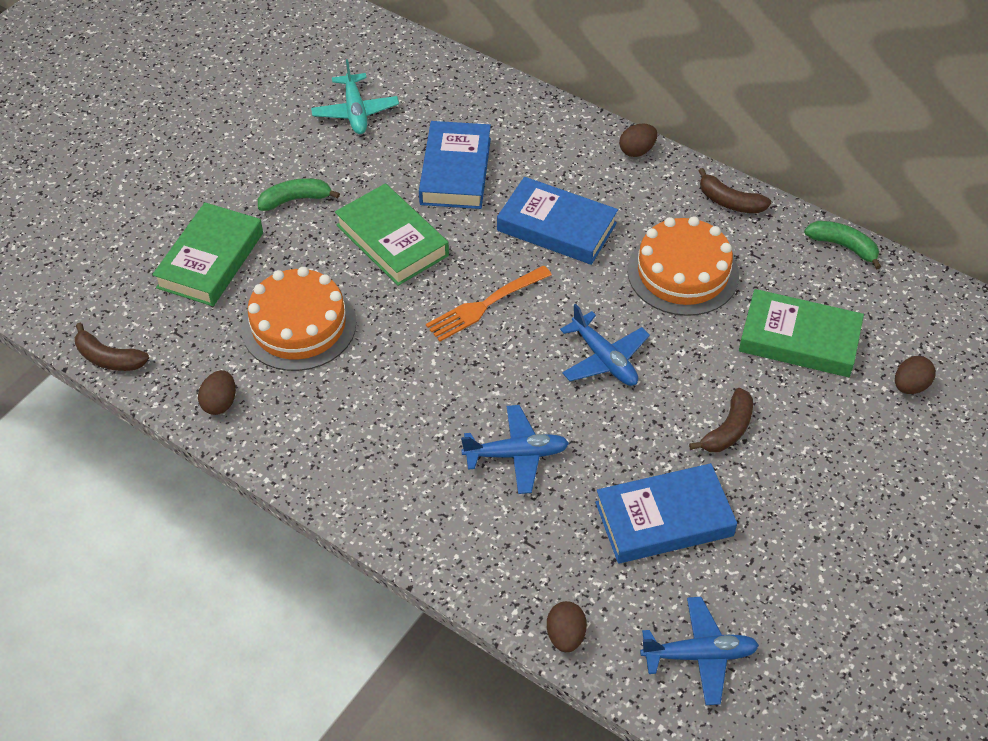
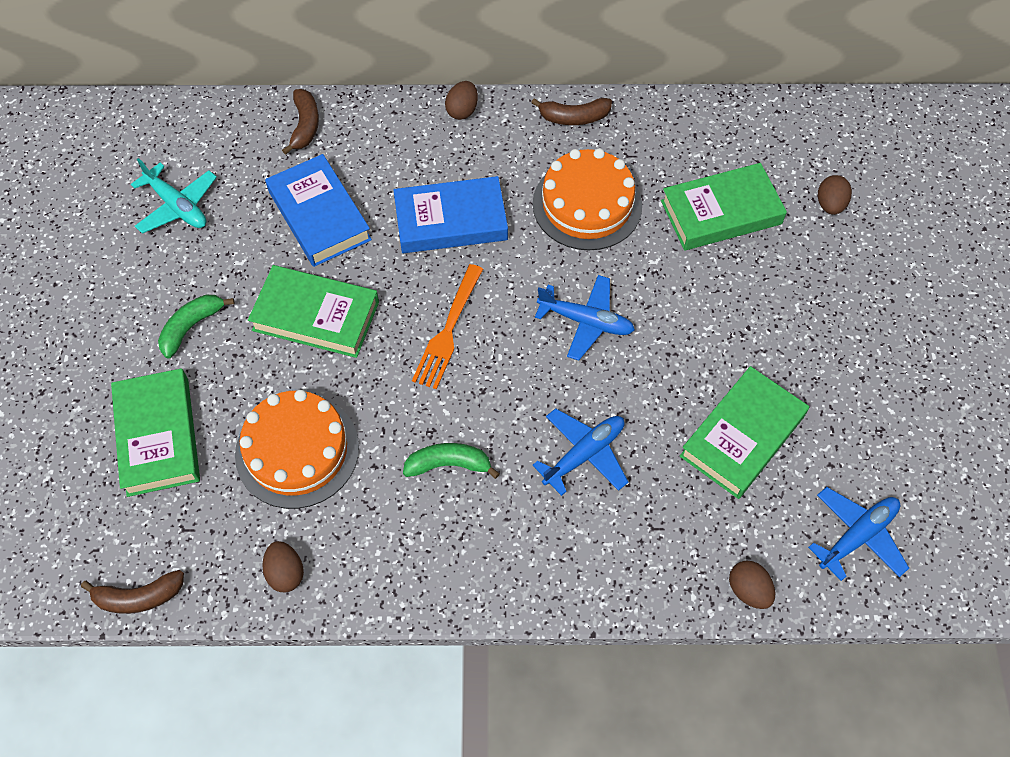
camera: 35 degrees left, 10 degrees up
blue book [595,463,737,563] -> green book [680,366,809,499]
brown banana [689,388,753,452] -> brown banana moved to [282,89,319,155]
green banana [804,221,881,270] -> green banana moved to [403,443,500,479]

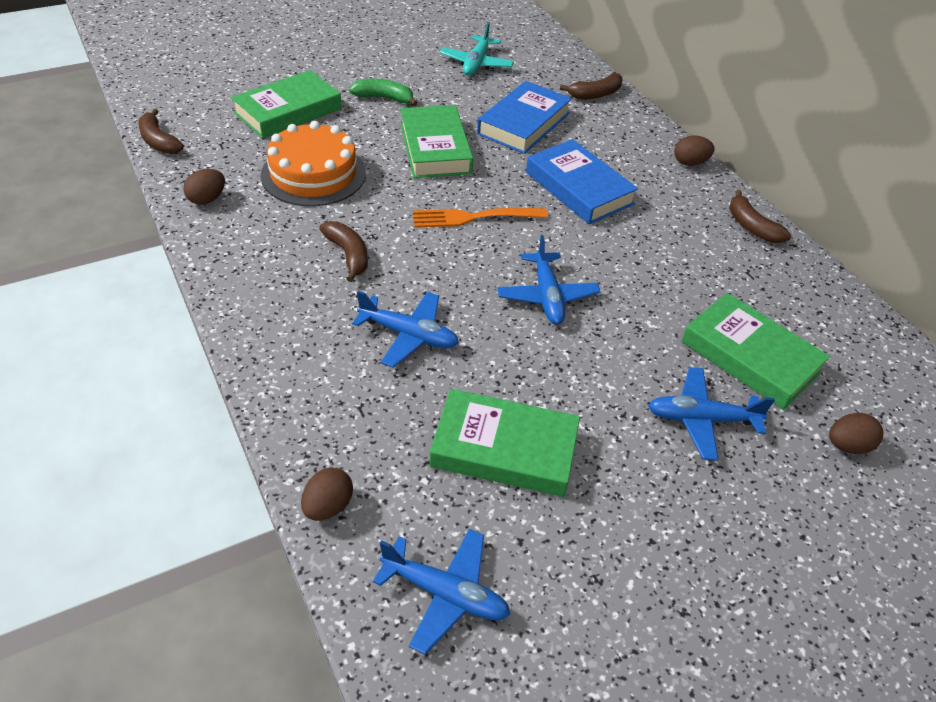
camera: 60 degrees right, 15 degrees down
green banana [403,443,500,479] -> brown banana [319,221,368,282]
orange cake [533,148,642,251] -> none
none -> blue plane [648,367,775,461]

